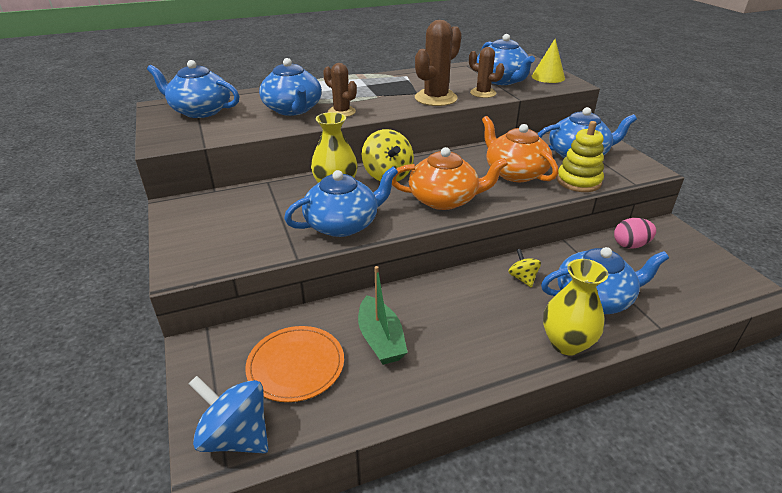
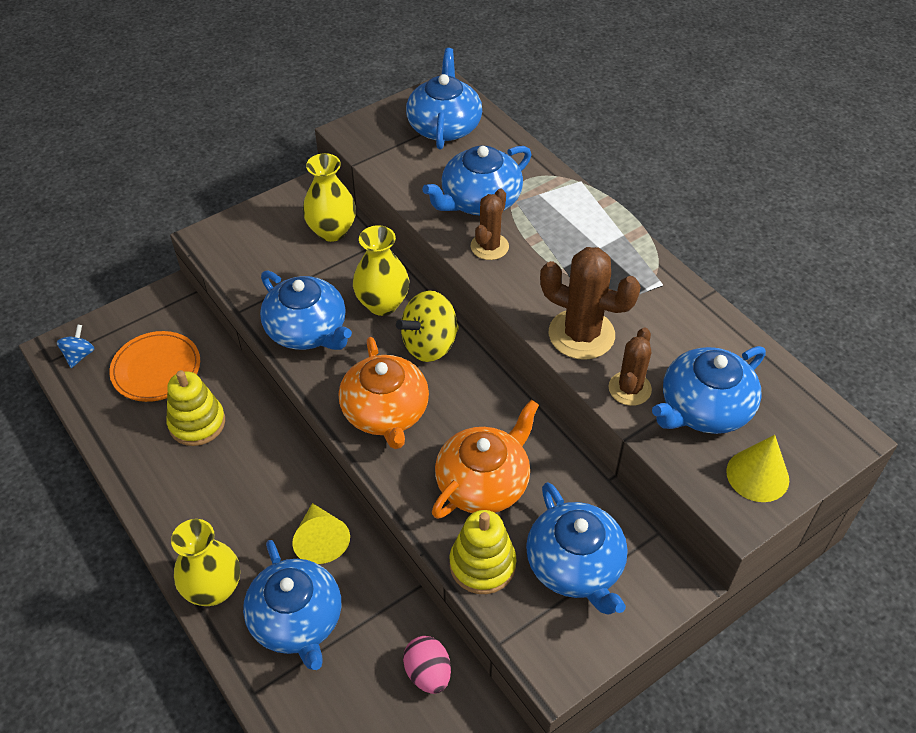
camera: 75 degrees right, 15 degrees up
blue spinning top [189,376,268,453] -> blue spinning top [57,324,94,368], size x0.55
green boat [358,266,408,365] -> yellow stacking toy [166,370,225,446]
yellow spinning top [509,249,541,288] -> yellow cone [292,503,350,564]
none -> yellow vase [303,153,356,242]

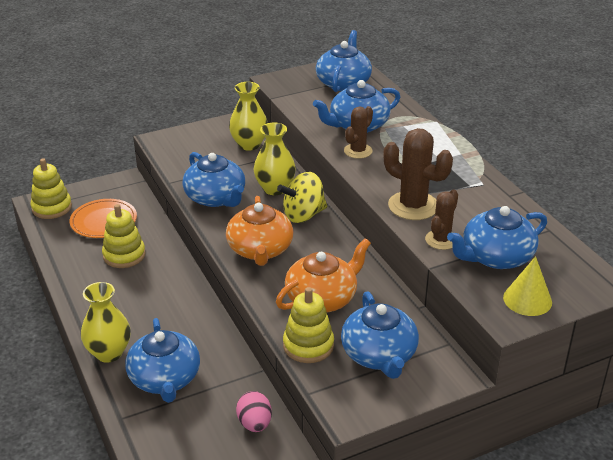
camera: 10 degrees right, 15 degrees down
blue spinning top [57,324,94,368] -> yellow stacking toy [31,158,72,219]
yellow cone [292,503,350,564] -> none

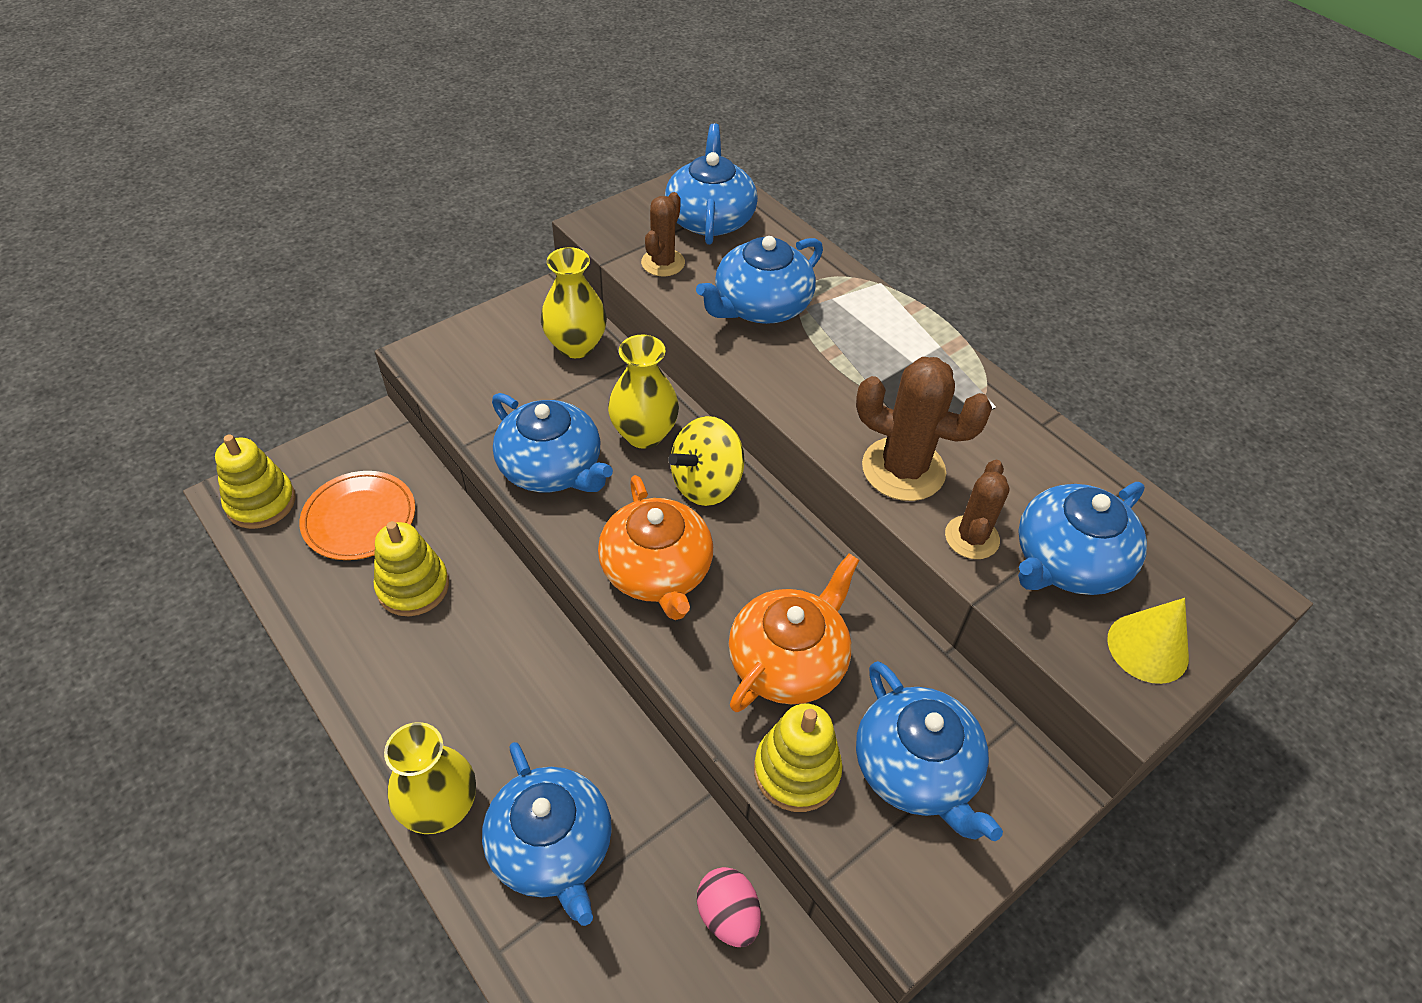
camera: 15 degrees left, 15 degrees up
brown cactus [344,106,373,159] -> brown cactus moved to [641,192,685,276]

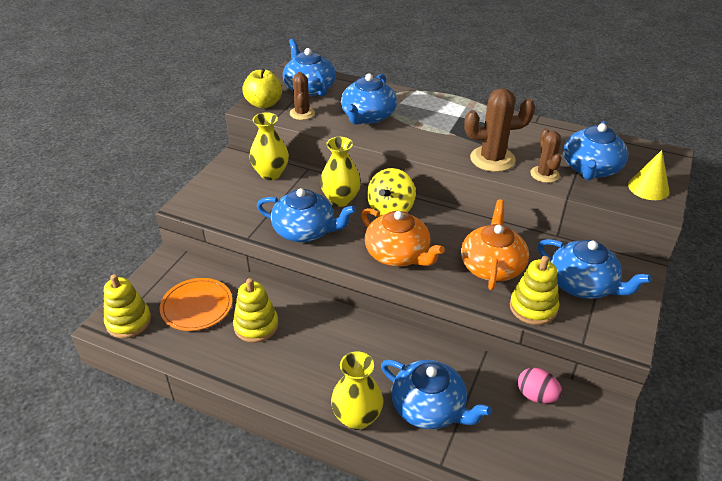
camera: 25 degrees left, 10 degrees down
none -> yellow apple [242,68,282,109]

